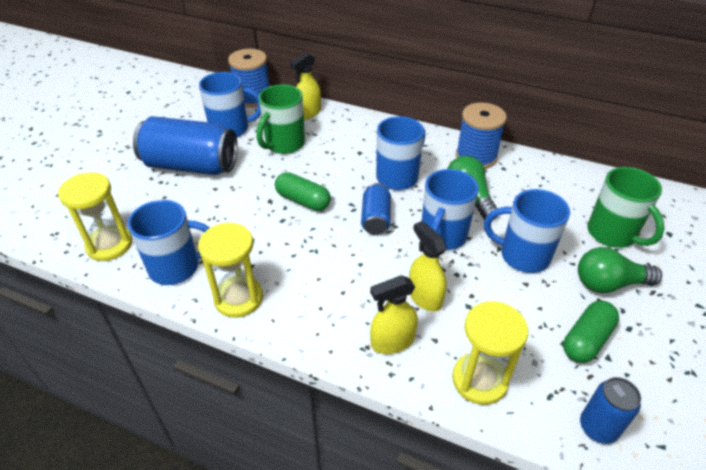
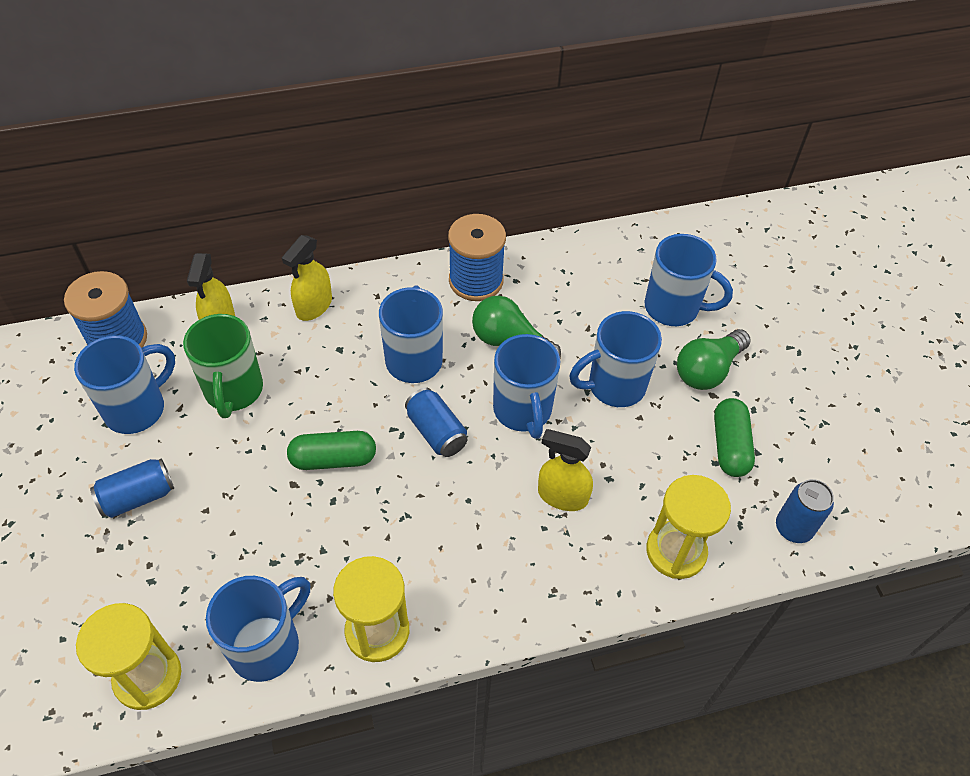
camera: 40 degrees left, 10 degrees up
blue can [133,116,238,175] -> blue can [90,458,174,518], size x0.51
yellow spray bottle [370,275,418,354] -> yellow spray bottle moved to [282,235,332,321]
green mug [587,167,665,248] -> blue mug [645,234,733,326]

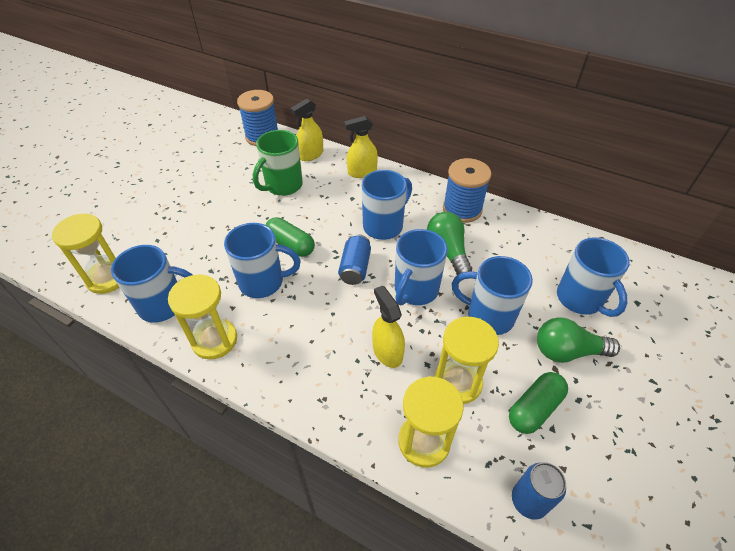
camera: 45 degrees right, 5 degrees down
blue mug [74,335,175,434] -> blue mug moved to [224,223,301,298]
blue can [90,458,174,518] -> none
none -> yellow hourglass [434,317,499,404]

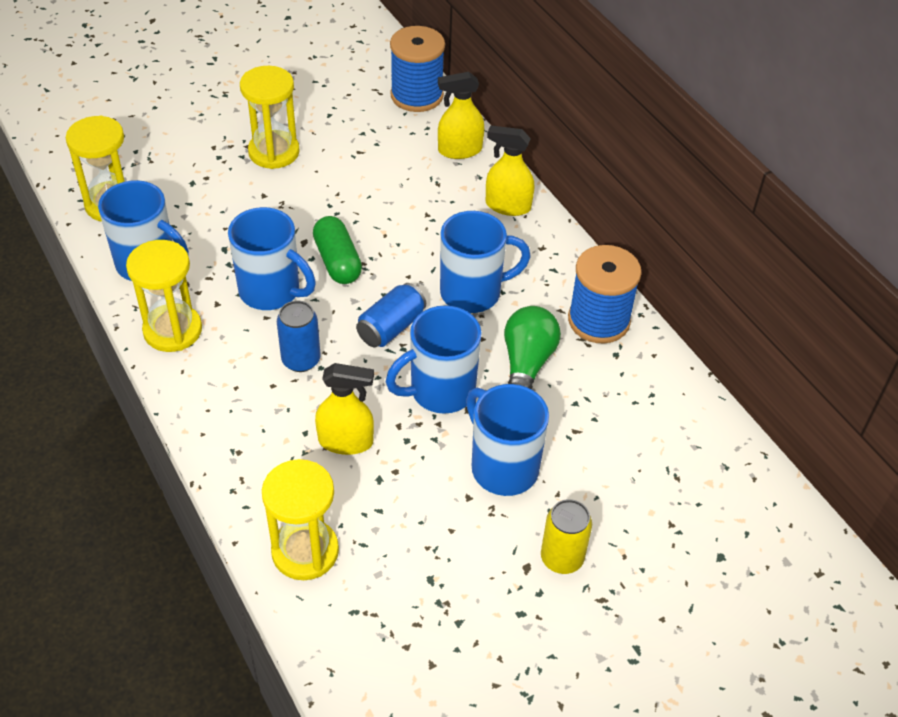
camera: 30 degrees right, 0 degrees up
green mug [253,130,303,196] -> none
yellow spray bottle [372,285,405,368] -> yellow spray bottle turned 90 degrees clockwise [315,363,374,455]
yellow hourglass [434,317,499,404] -> yellow hourglass moved to [240,66,300,169]
green capsule [509,372,568,434] -> none
blue can [512,462,566,520] -> blue can moved to [277,301,321,372]
green light bulb [537,317,620,363] -> yellow can [541,499,592,574]
blue mug [557,237,630,317] -> none

